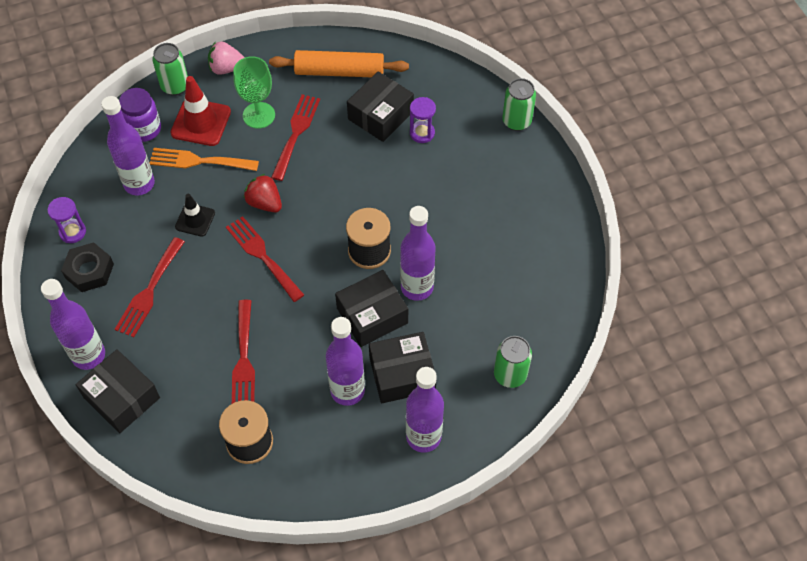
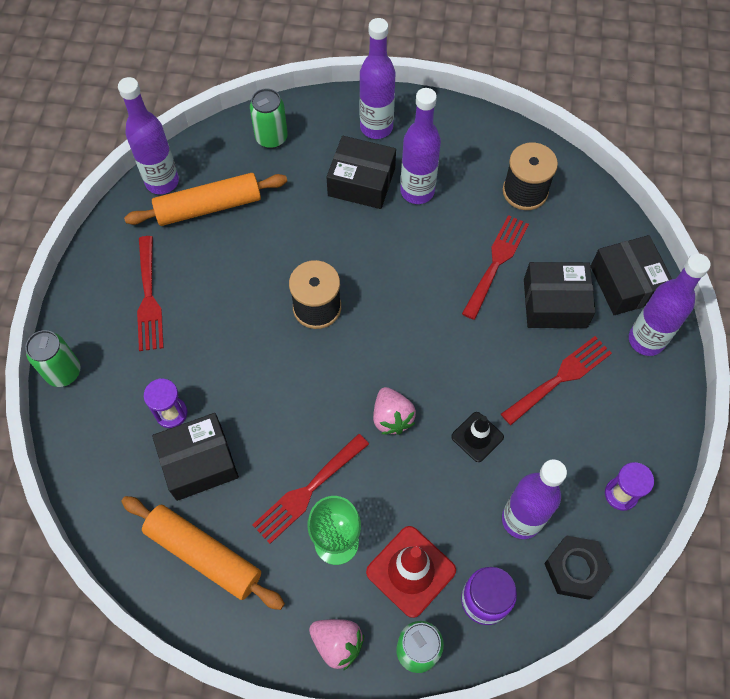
camera: 150 degrees left, 5 degrees up
black nut [61,242,114,292] -> black nut moved to [544,535,612,600]
orange fork [150,148,259,171] -> none
red fork [226,216,304,302] -> red fork moved to [137,236,164,351]
red strawberry [244,174,282,212] -> pink strawberry [373,387,416,435]
black box [335,270,408,347] -> black box moved to [524,262,596,328]
purple bottle [400,206,436,301] -> purple bottle moved to [118,77,179,194]
none -> orange rolling pin [124,173,287,226]

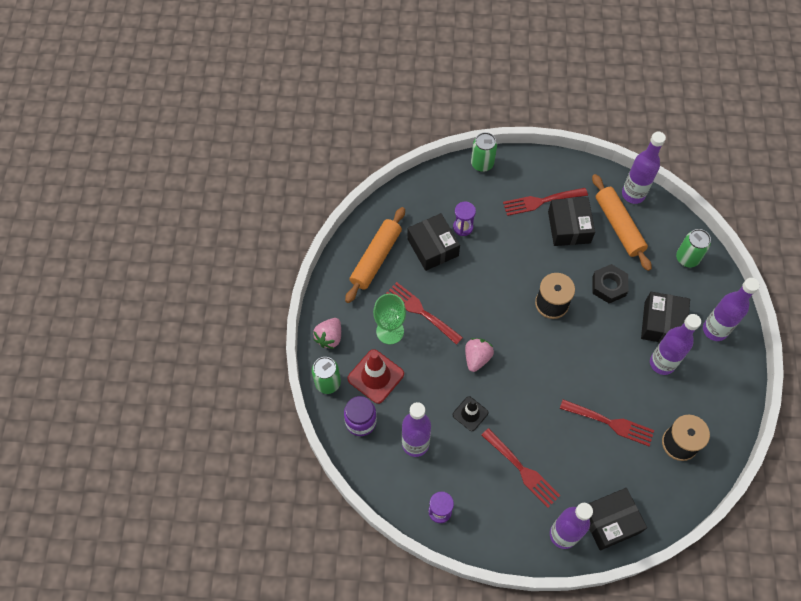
camera: 85 degrees right, 0 degrees up
pink strawberry [373,387,416,435] -> pink strawberry turned 135 degrees clockwise [465,338,494,372]
black box [524,262,596,328] -> black box moved to [548,197,595,246]
black nut [544,535,612,600] -> black nut moved to [592,264,628,303]

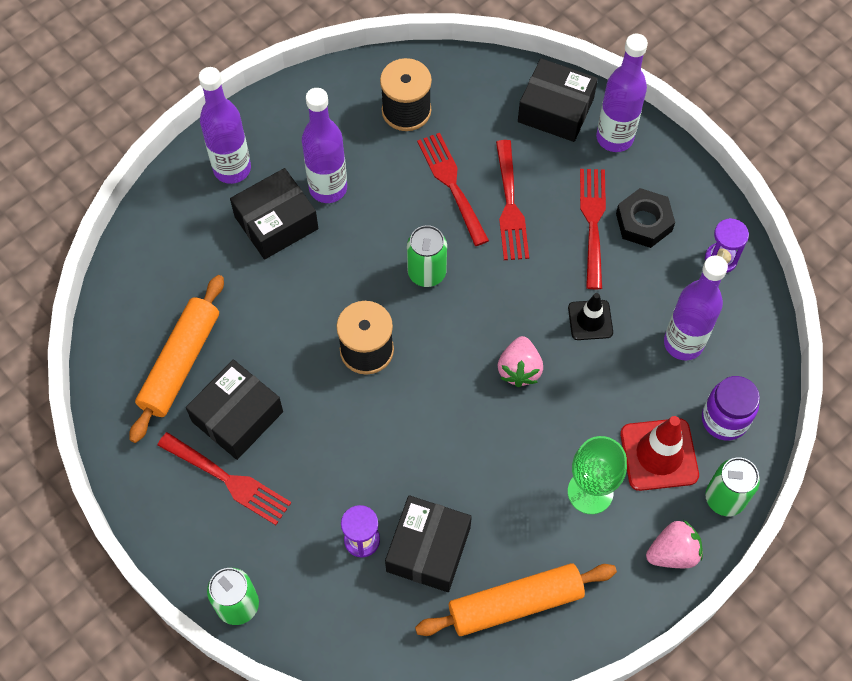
camera: 135 degrees left, 0 degrees up
red fork [386,282,463,345] -> red fork moved to [496,140,529,260]
pink strawberry [465,338,494,372] -> pink strawberry turned 60 degrees counterclockwise [498,336,543,387]
black nut [592,264,628,303] -> black nut moved to [616,188,675,248]
purple bottle [622,132,666,204] -> none
green can [676,229,711,267] -> green can moved to [407,225,447,287]

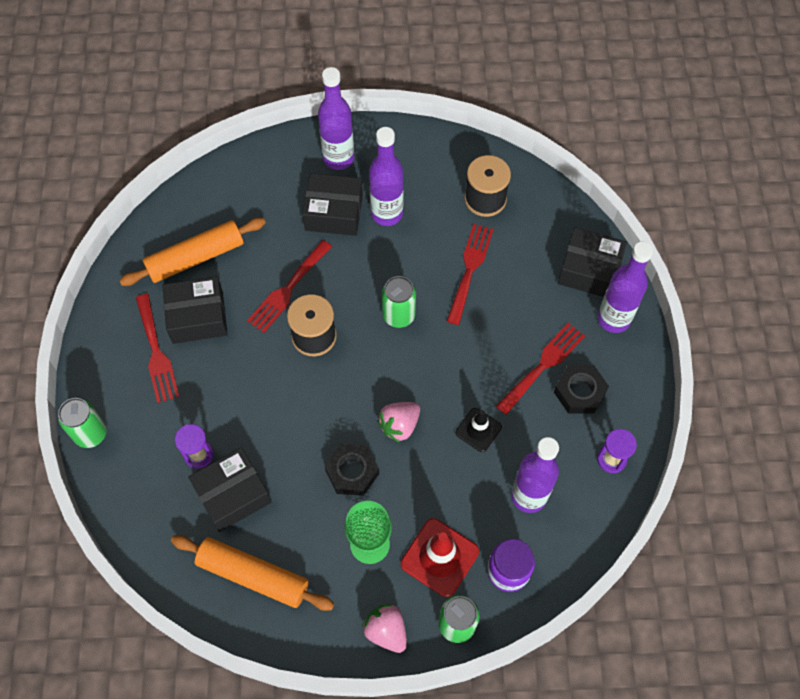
camera: 40 degrees right, 0 degrees up
red fork [496,140,529,260] -> red fork moved to [247,240,332,333]
black box [518,58,598,142] -> black box turned 45 degrees counterclockwise [558,227,627,297]
pink strawberry [646,520,703,568] -> pink strawberry turned 150 degrees counterclockwise [362,604,407,653]
none -> black nut [324,444,379,496]

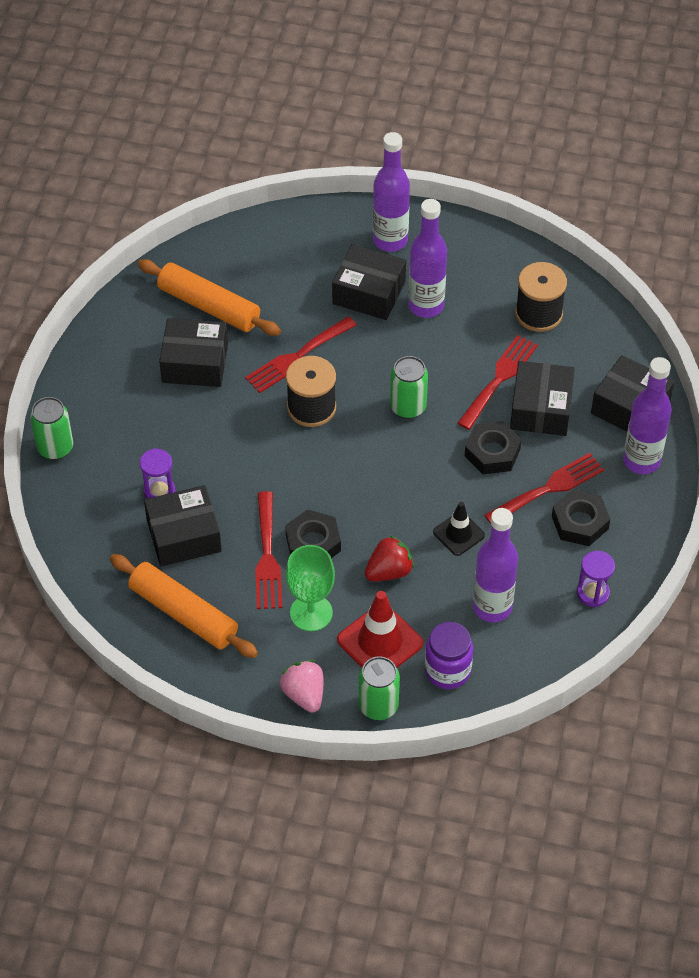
camera: 15 degrees right, 10 degrees down
orange rolling pin [119,218,266,286] -> orange rolling pin turned 45 degrees clockwise [138,259,281,336]
red fork [136,294,179,403] -> red fork moved to [255,491,282,609]
pink strawberry [377,402,420,443] -> none
none -> red strawberry [365,535,414,581]
none -> black nut [465,421,522,474]
none -> black box [510,361,575,436]

